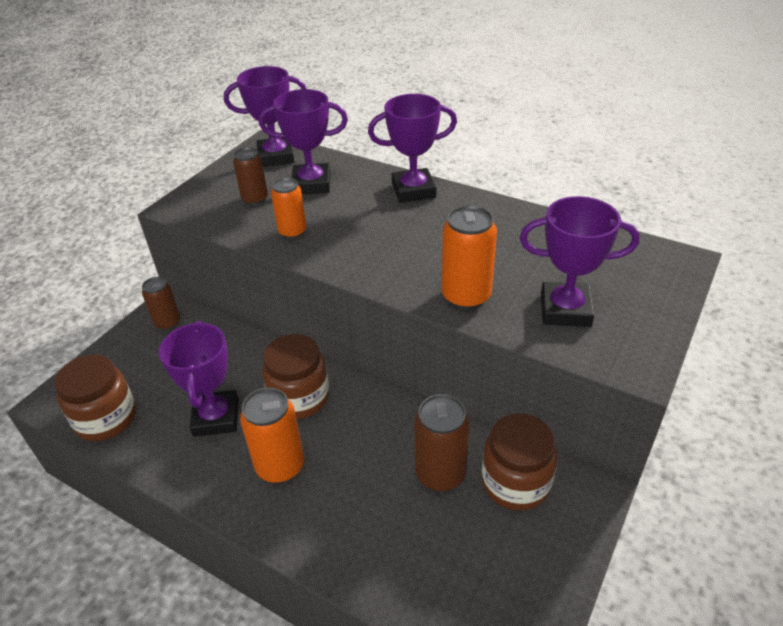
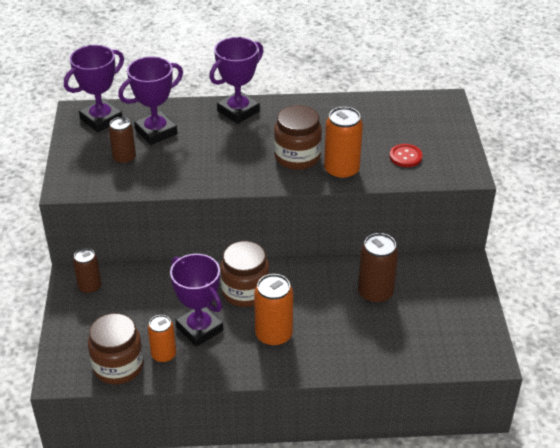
camera: 35 degrees left, 0 degrees up
orange can [271,178,306,239] -> orange can moved to [148,315,176,363]
brown jar [482,414,558,511] -> brown jar moved to [274,105,322,170]
purple trophy [520,196,640,327] -> red button [390,144,422,167]

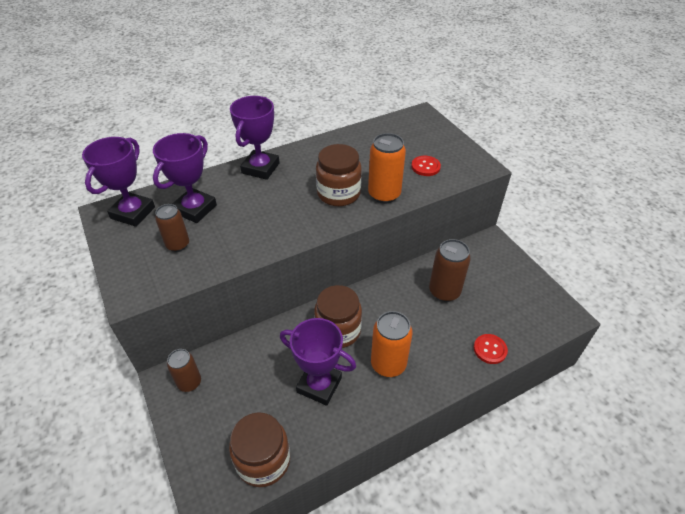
camera: 25 degrees left, 5 degrees up
orange can [148,315,176,363] -> none
none -> red button [474,334,508,364]

